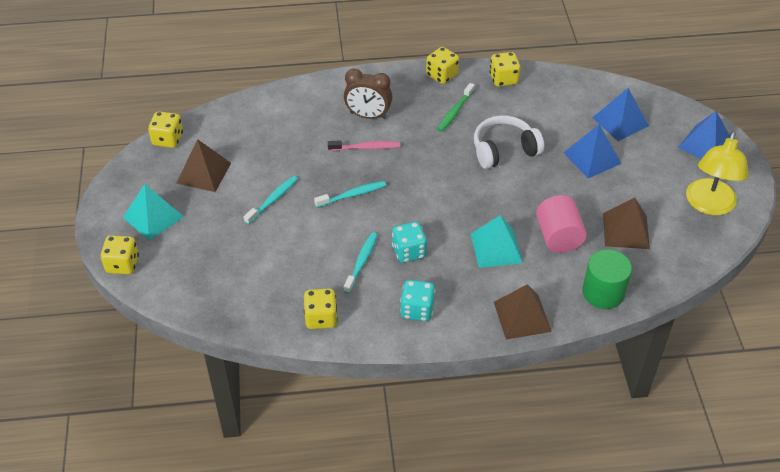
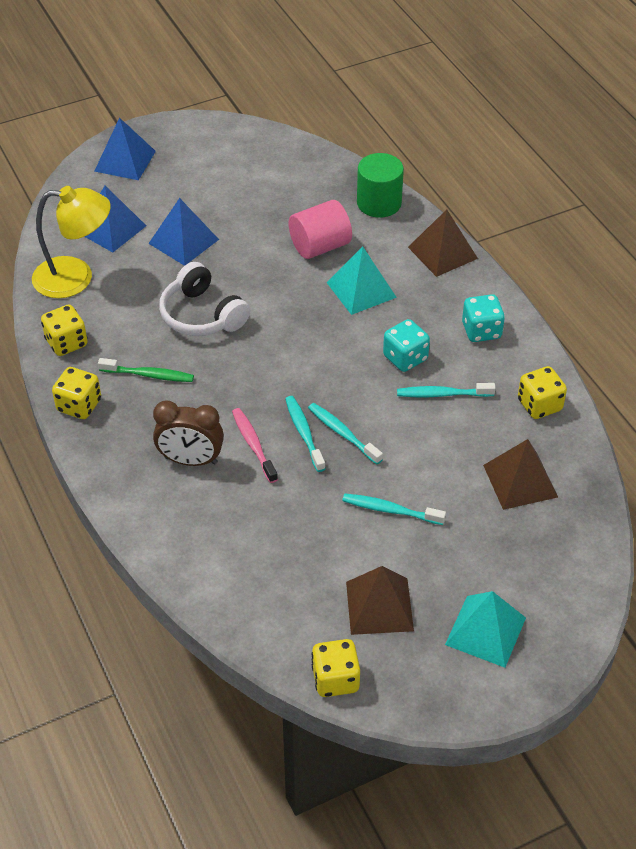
camera: 110 degrees left, 0 degrees up
yellow dice [100,235,139,274] -> none
brown clock [344,68,392,119] -> brown clock turned 105 degrees clockwise [153,400,224,466]
brown pyramid [603,197,650,249] -> brown pyramid moved to [483,439,558,510]
yellow lamp [686,131,749,216] -> yellow lamp moved to [32,186,111,298]
none -> turquoise toothbrush [285,396,325,472]

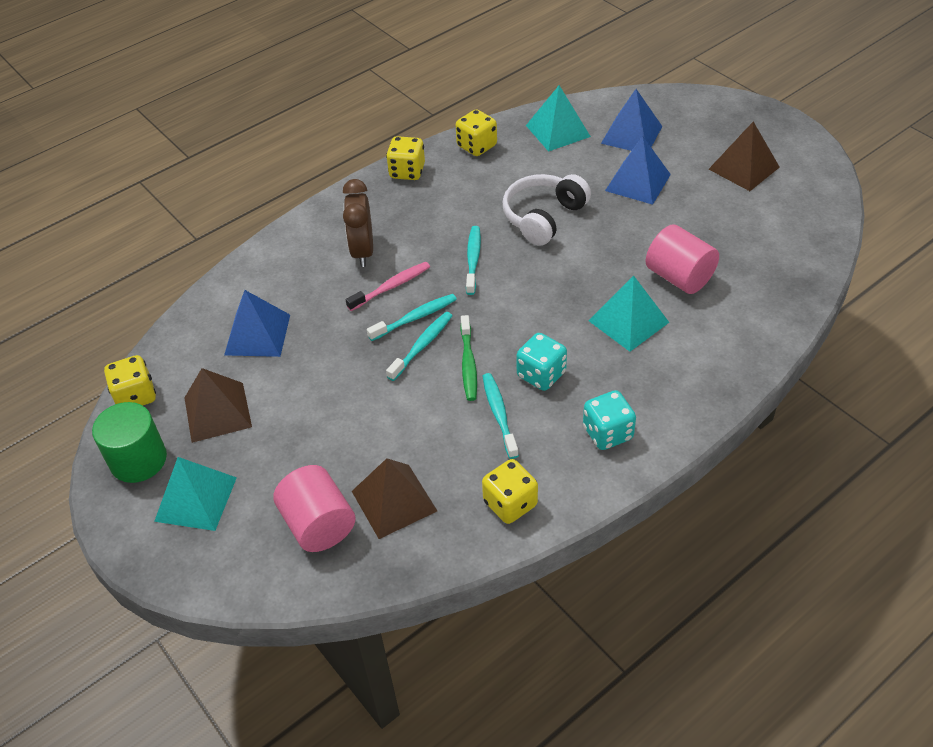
camera: 80 degrees right, 0 degrees up
yellow lamp [32,186,111,298] -> turquoise pyramid [526,85,591,152]
blue pyramid [94,118,156,180] -> blue pyramid moved to [224,290,290,357]
green toothbrush [98,358,194,382] -> green toothbrush moved to [460,315,477,401]
turquoise toothbrush [342,494,446,525] -> turquoise toothbrush moved to [466,226,481,295]
green cylinder [357,153,404,218] -> green cylinder moved to [92,402,167,483]
brown pyramid [408,209,478,277] -> brown pyramid moved to [709,122,780,191]
none -> pink cylinder [273,465,356,552]

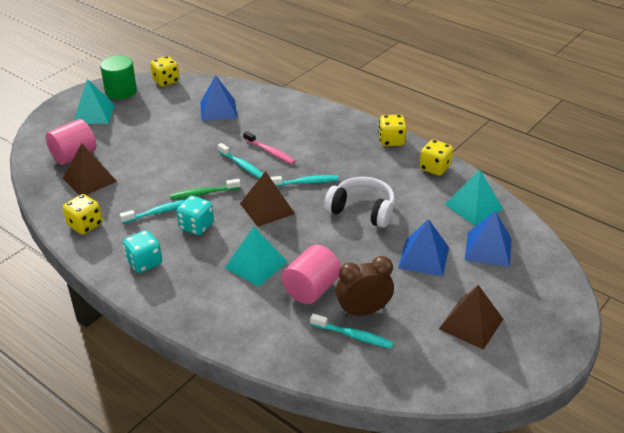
camera: 75 degrees right, 10 degrees down
brown pyramid [184,368,252,443] -> brown pyramid moved to [240,171,295,227]
brown clock [343,179,373,267] -> brown clock moved to [336,256,394,317]
turquoise toothbrush [386,312,452,381] -> turquoise toothbrush moved to [310,314,394,349]

